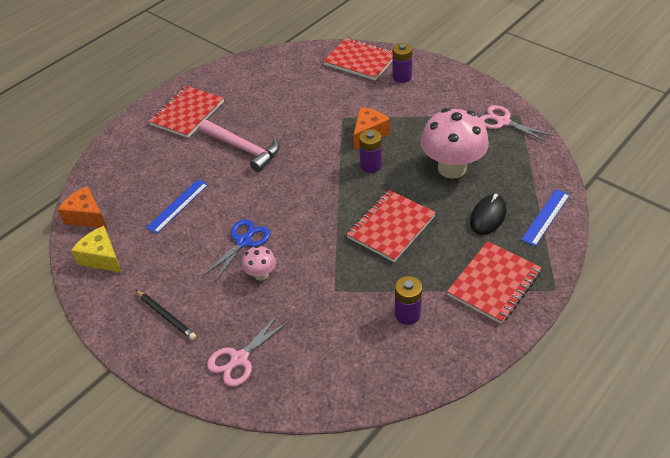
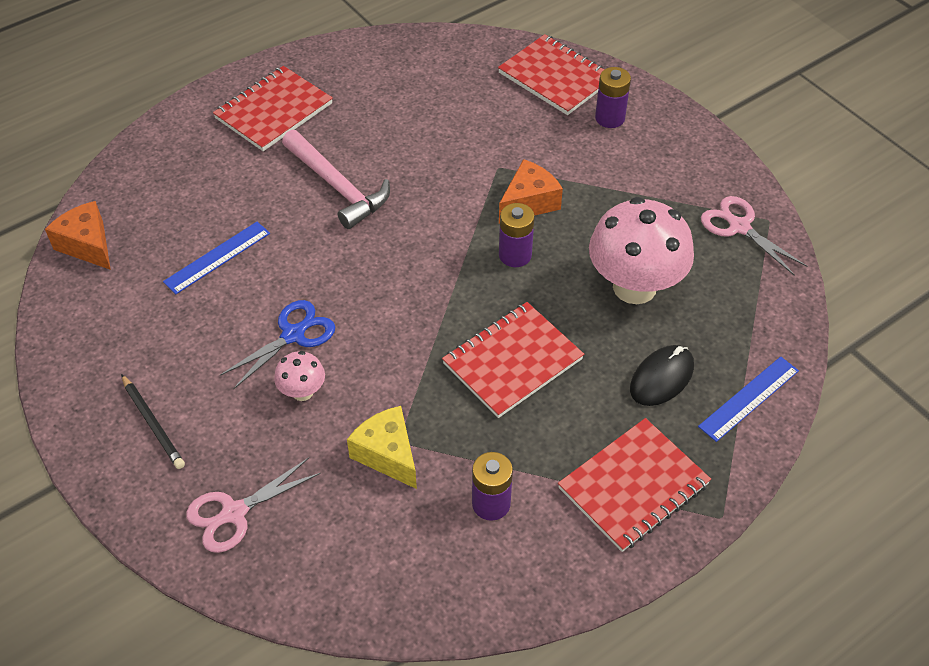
camera: 10 degrees right, 5 degrees up
yellow cheese [71,226,122,273] -> yellow cheese moved to [347,406,417,489]

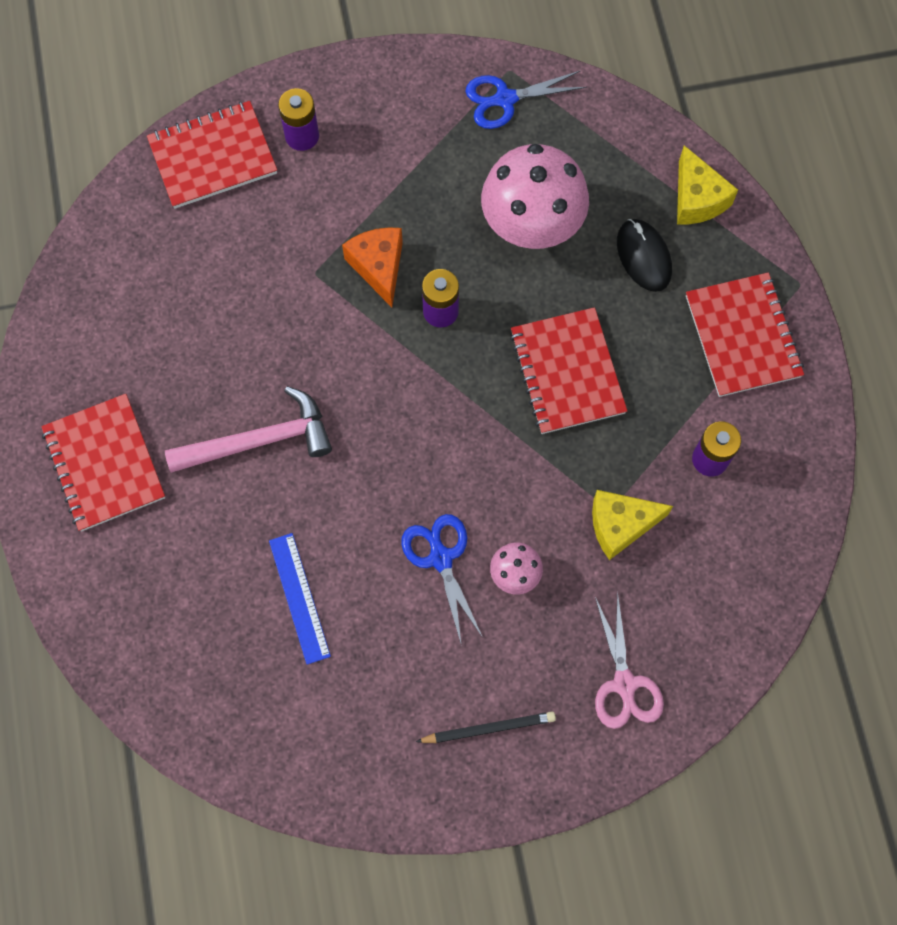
camera: 65 degrees left, 20 degrees up
orange cheese [45,201,111,270] -> none
blue ruler [698,357,799,442] -> yellow cheese [677,145,738,225]
pink scissors [701,196,807,276] -> blue scissors [465,70,587,129]

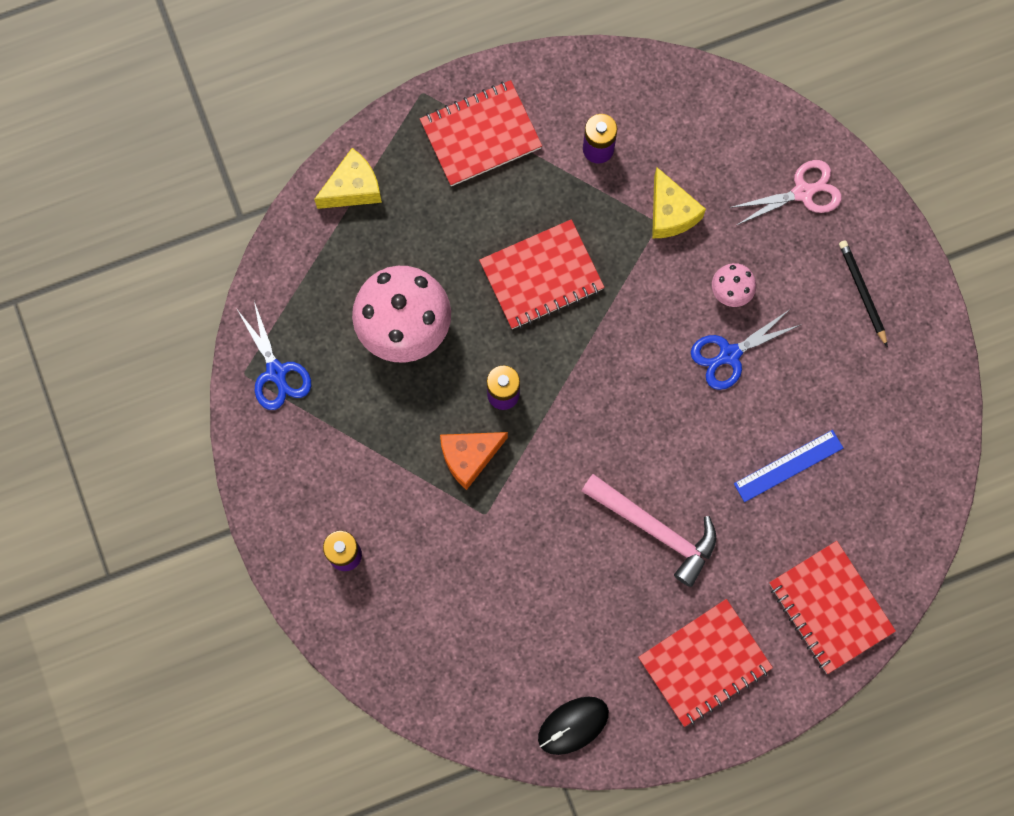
camera: 100 degrees left, 5 degrees up
red notebook [147,101,277,209] -> red notebook moved to [769,541,896,674]
pink hammer [165,386,332,473] -> pink hammer turned 150 degrees clockwise [582,474,716,587]
black mouse [617,219,672,292] -> black mouse moved to [538,697,609,755]

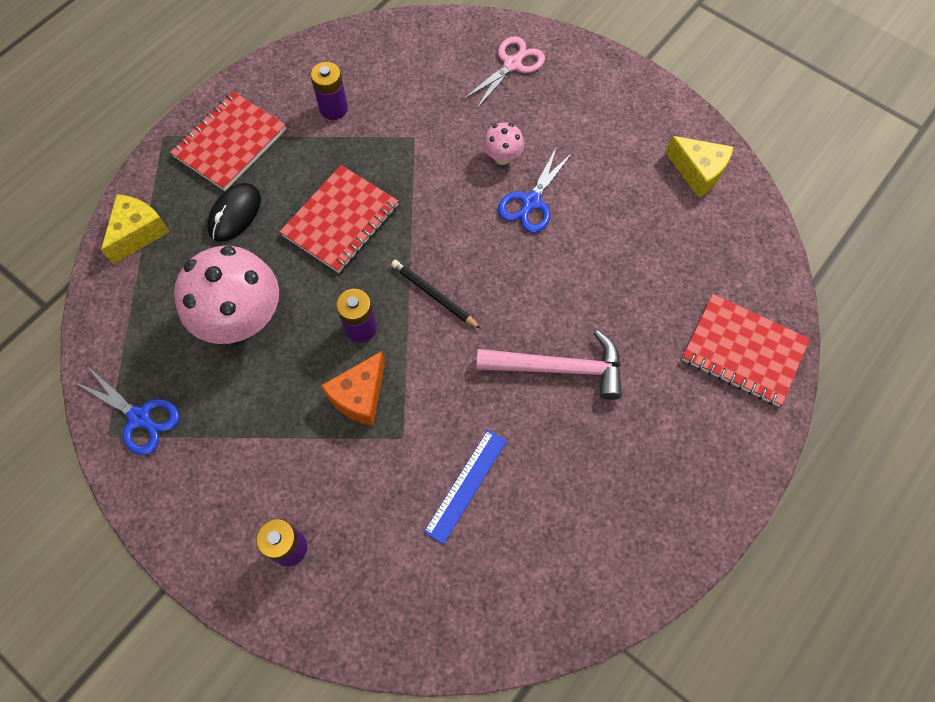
camera: 30 degrees left, 10 degrees down
black mouse [538,697,609,755] -> black mouse moved to [207,183,261,242]
red notebook [638,599,773,727] -> none
yellow cheese [652,167,706,238] -> yellow cheese moved to [665,136,733,198]
blue ruler [734,430,843,502] -> blue ruler moved to [424,430,507,544]
black pencil [839,240,888,347] -> black pencil moved to [391,260,481,329]

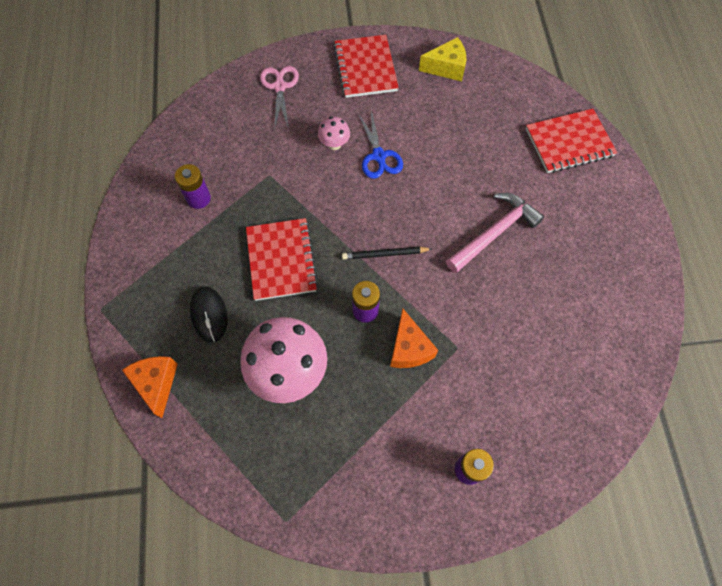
camera: 45 degrees left, 0 degrees up
blue scissors [74,367,180,455] -> none
yellow cheese [101,194,170,264] -> orange cheese [122,356,178,418]
red notebook [170,91,286,191] -> red notebook moved to [334,35,399,98]
blue ruler [424,430,507,544] -> none

